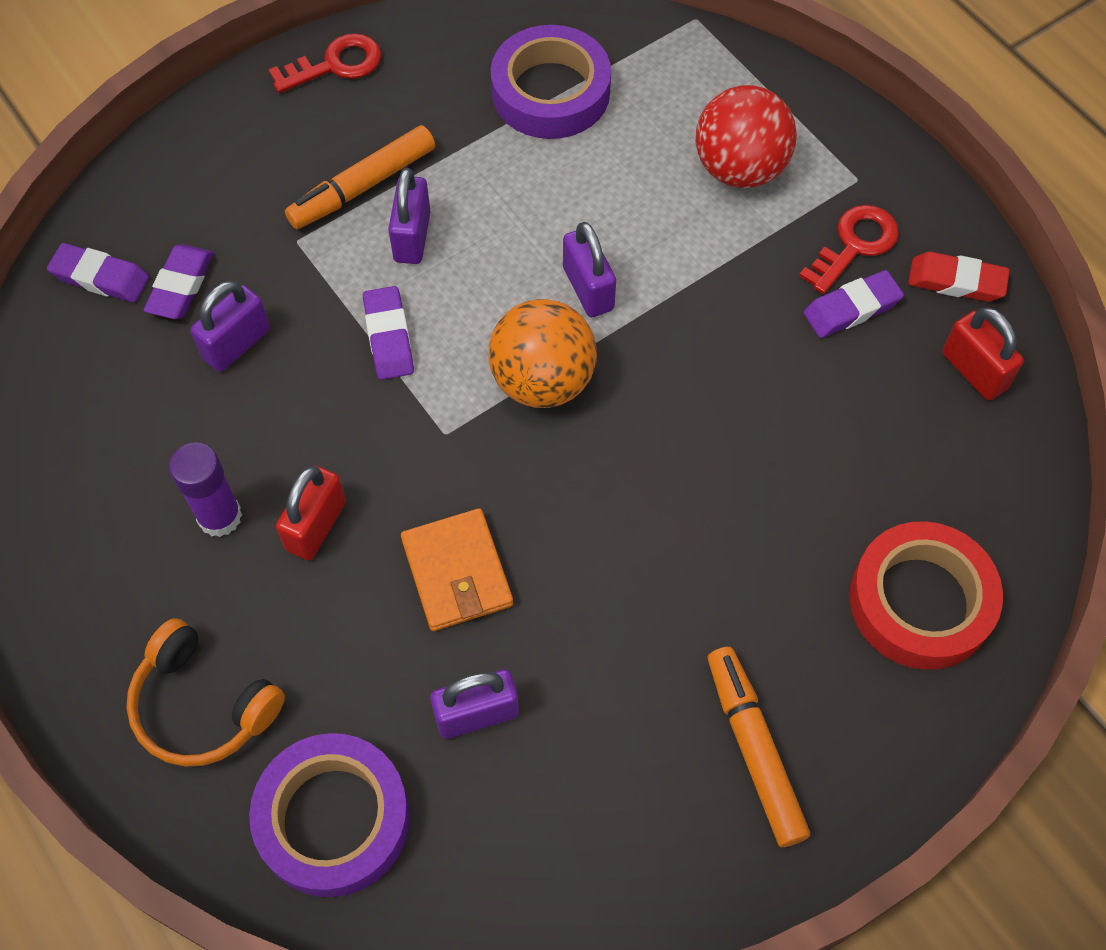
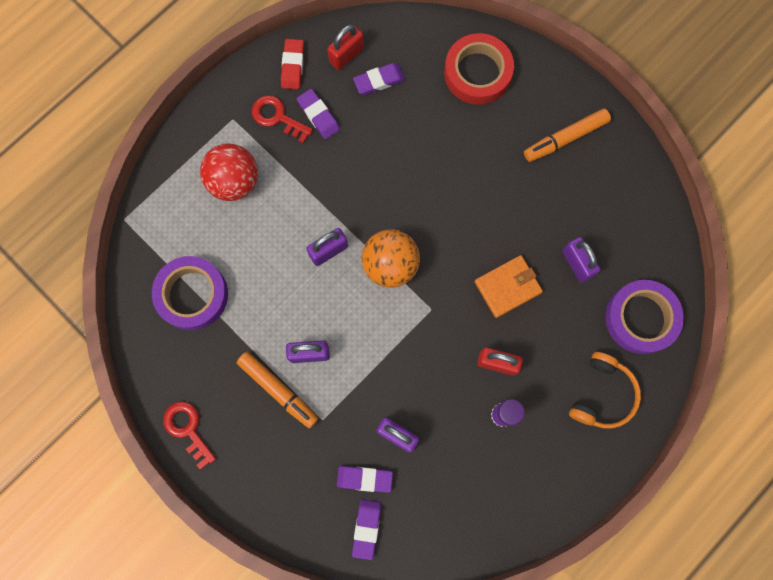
camera: 100 degrees left, 15 degrees up
purple eraser [363,286,414,380] -> purple eraser moved to [353,63,405,95]

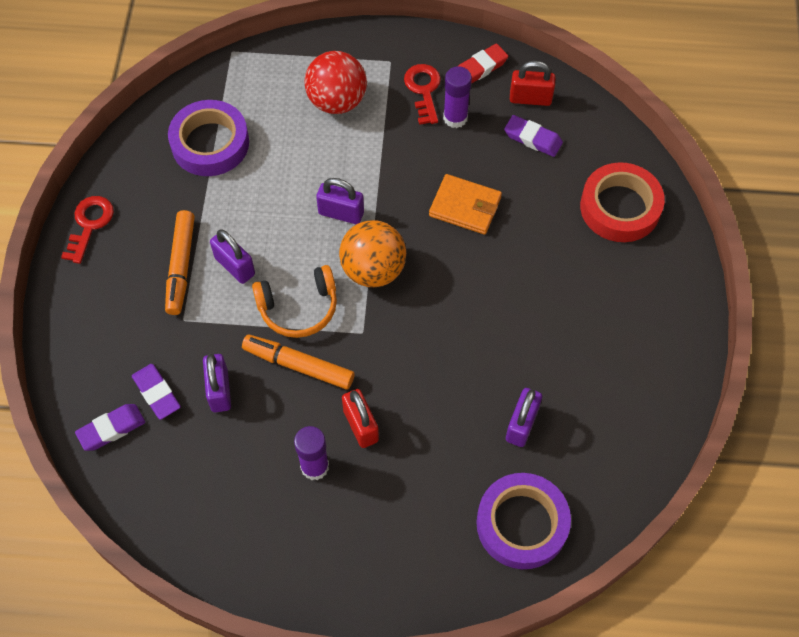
camera: 50 degrees right, 15 degrees down
purple eraser [297,89,340,139] -> purple glue stick [443,66,472,128]
orange wallet [475,255,543,318] -> orange wallet moved to [429,174,502,235]
orange marker [524,108,611,162] -> orange marker moved to [242,335,354,390]
orange headphones [569,352,641,429] -> orange headphones moved to [252,265,337,338]

